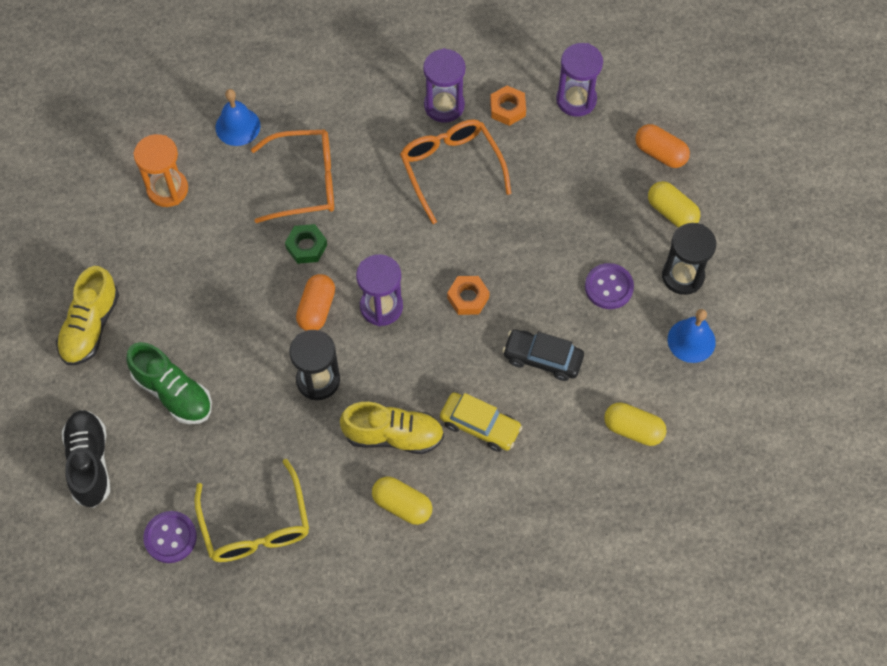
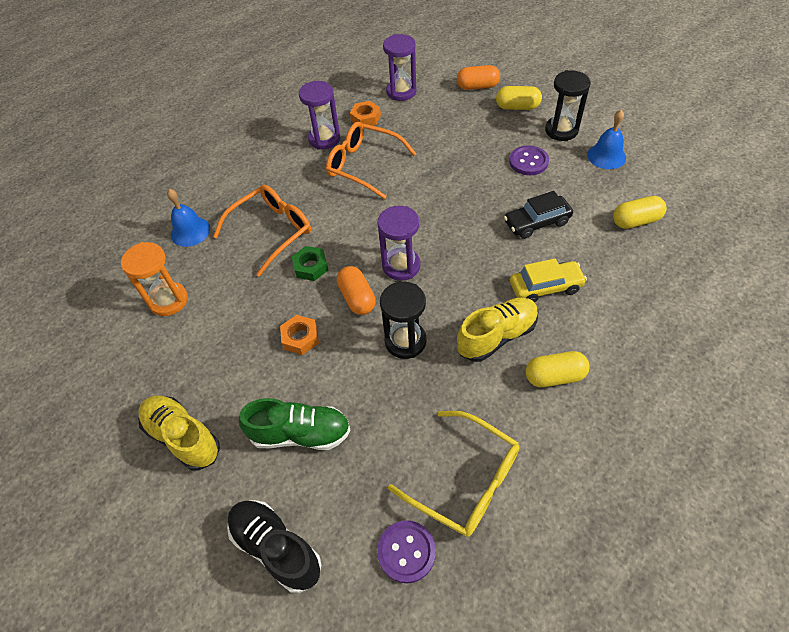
camera: 35 degrees left, 10 degrees down
yellow shoe [56,266,119,365] -> yellow shoe turned 150 degrees clockwise [138,395,220,471]
orange nut [447,276,490,315] -> orange nut moved to [280,315,319,355]

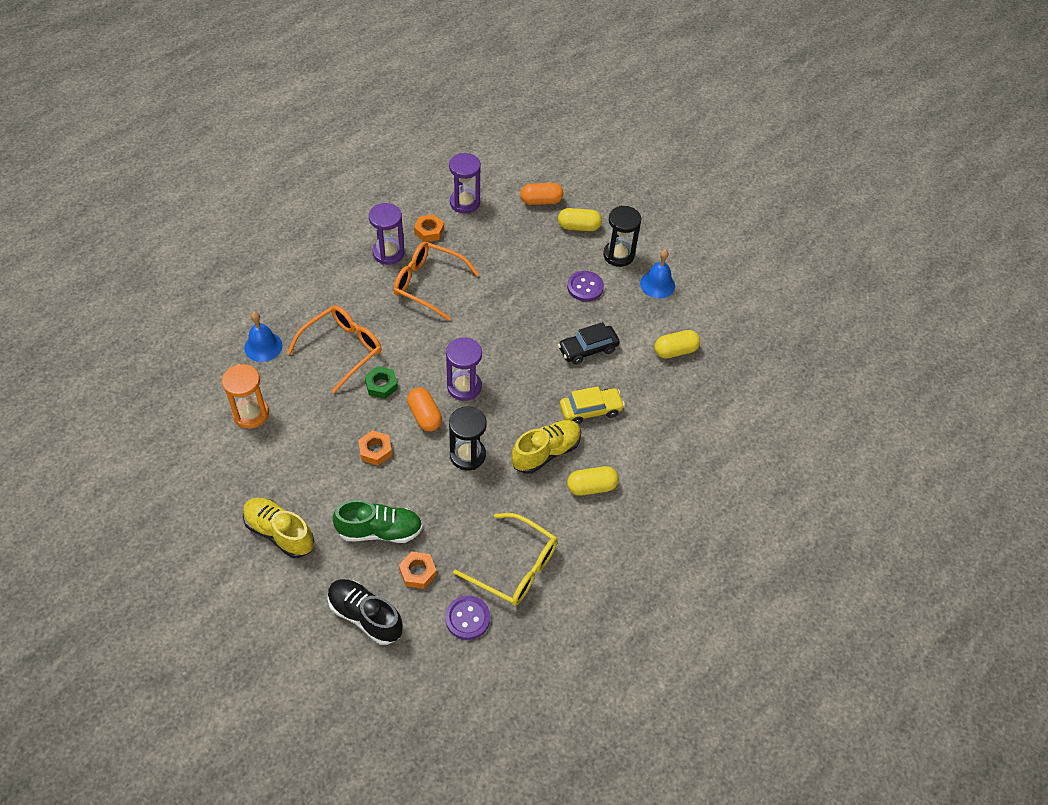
camera: 10 degrees left, 0 degrees up
none -> orange nut [399,551,437,589]

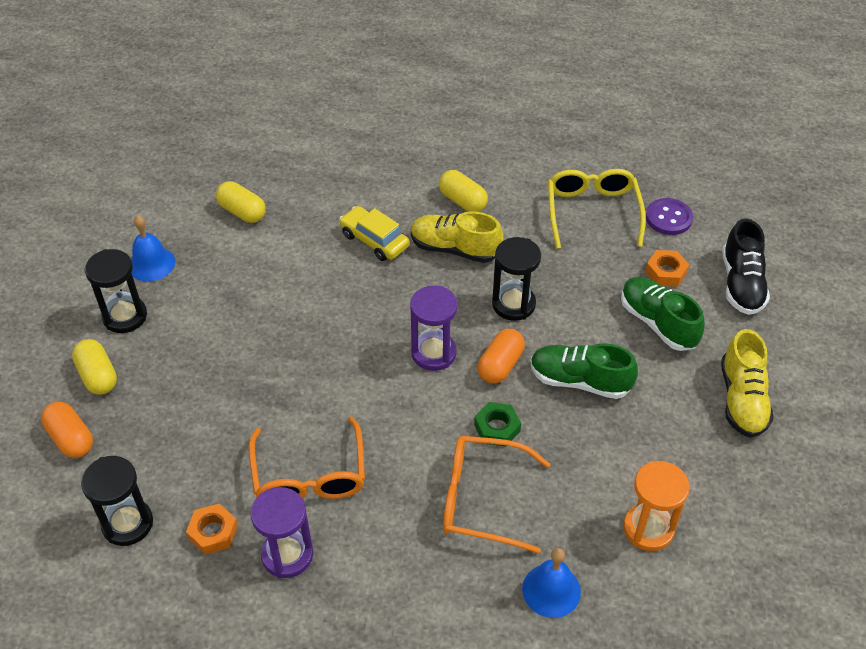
camera: 120 degrees left, 5 degrees down
orange nut [358,430,392,466] -> green shoe [531,343,638,399]
purple hourglass [449,153,481,213] -> black hourglass [81,456,153,546]
black car [558,322,620,365] -> none
purple button [567,271,604,302] -> none

